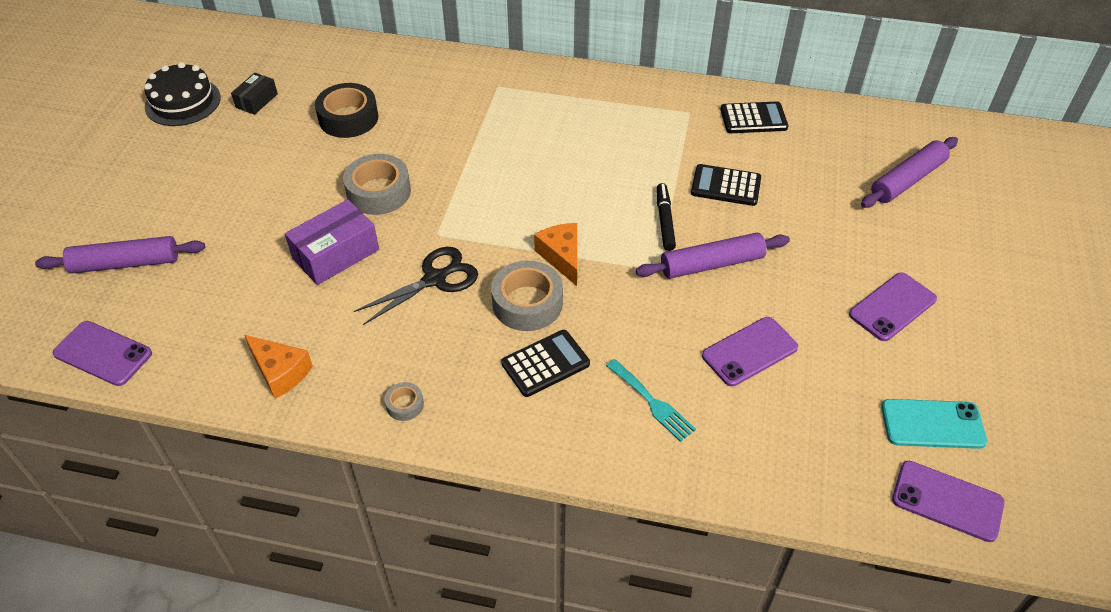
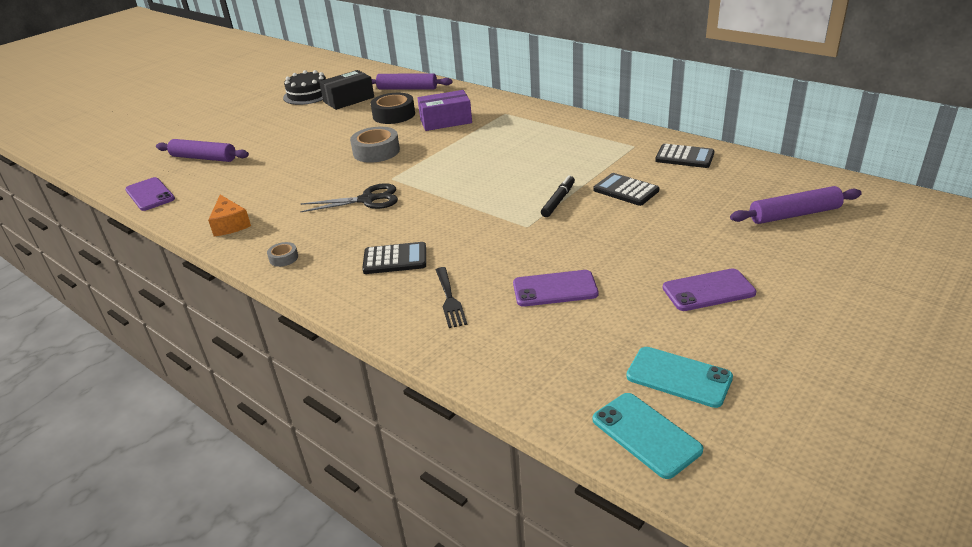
camera: 30 degrees right, 15 degrees down
black box [231,73,278,115] -> black box [319,70,374,110], size x1.70
purple box [285,199,379,285] -> purple box moved to [417,90,472,131]
grey tape [491,260,563,331] -> none
orange cheese [534,223,577,286] -> none
turquoise fork [606,359,696,442] -> black fork [436,267,467,328]
purple rolling pin [636,233,790,279] -> purple rolling pin moved to [371,74,452,90]
purple phone [892,461,1005,542] -> turquoise phone [593,393,703,479]

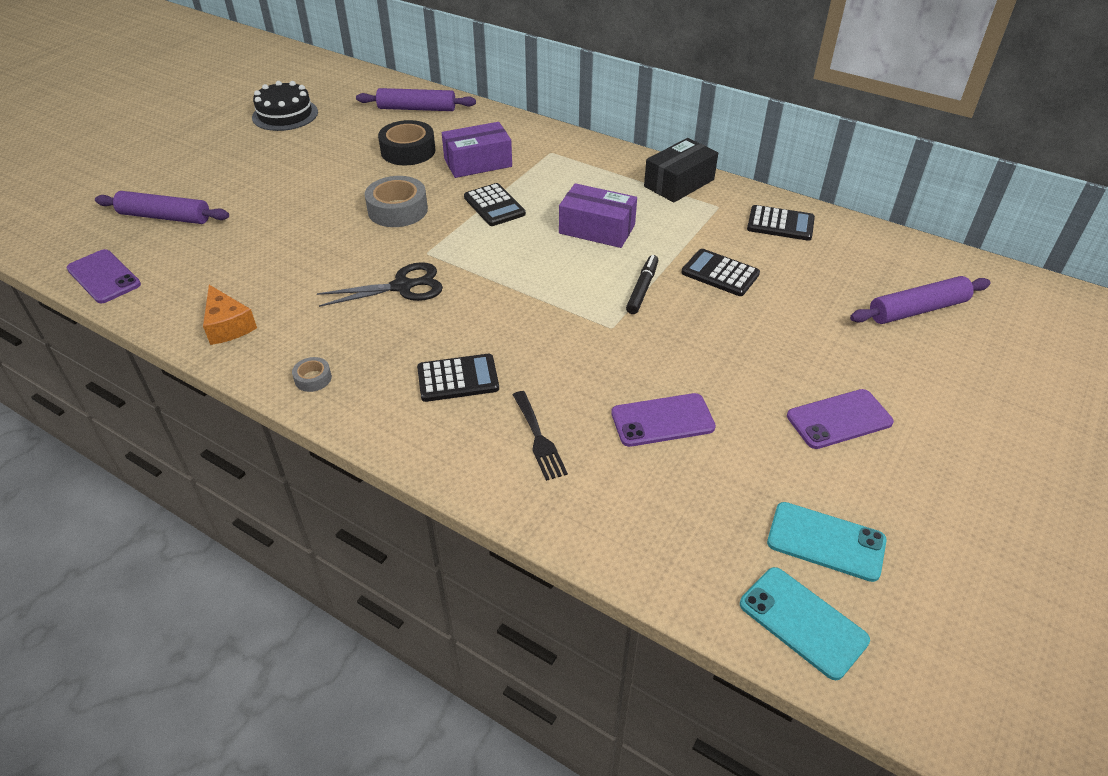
camera: 10 degrees left, 10 degrees up
black box [319,70,374,110] -> black box moved to [644,138,718,203]
none -> black calculator [464,183,526,226]
none -> purple box [559,183,637,248]

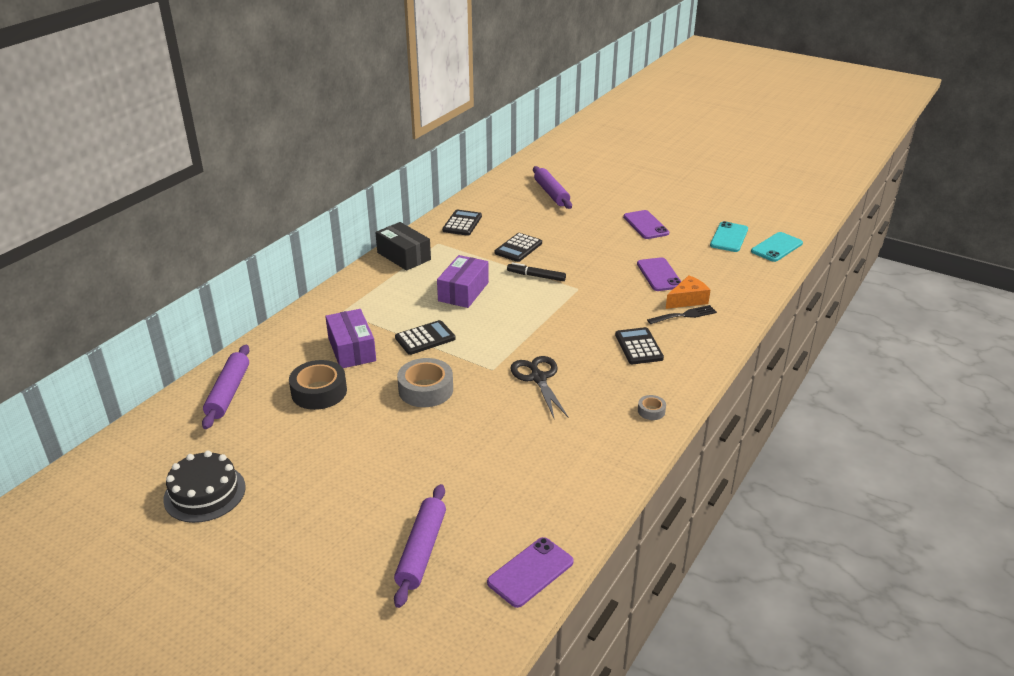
camera: 90 degrees left, 10 degrees down
orange cheese [203,285,257,345] -> orange cheese moved to [666,275,710,309]

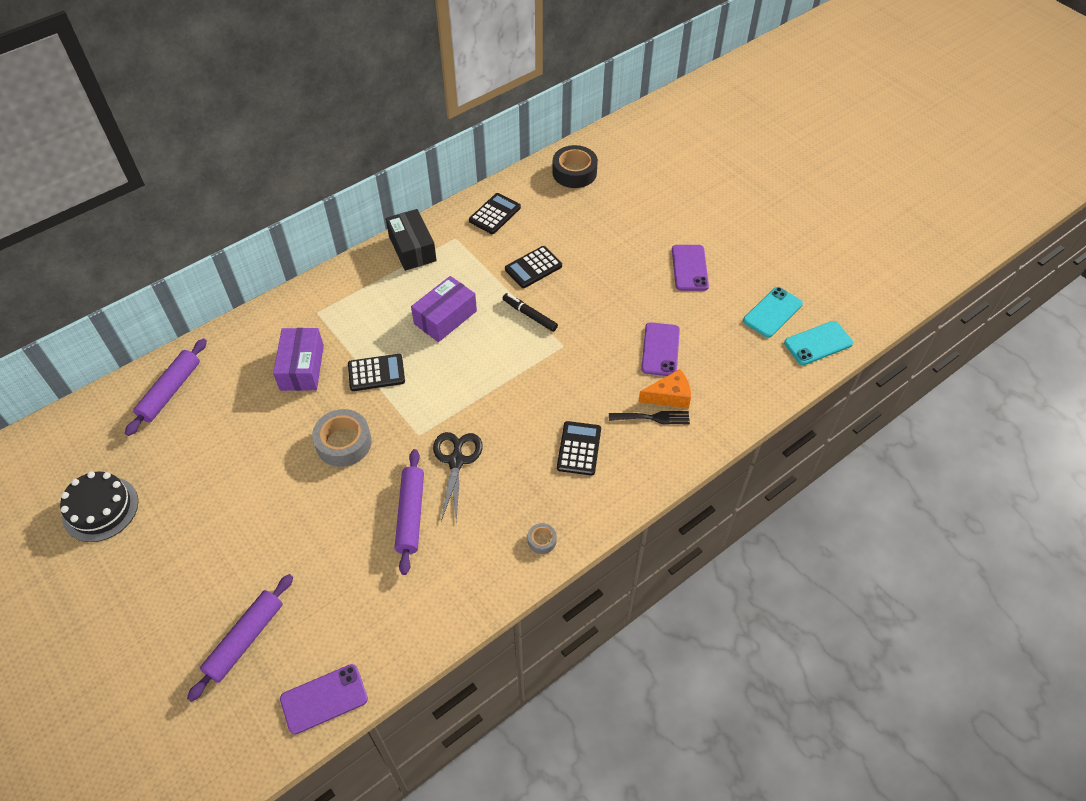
camera: 20 degrees right, 20 degrees up
black tape [289,360,347,410] -> black tape moved to [552,145,598,188]
purple rolling pin [533,166,572,209] -> purple rolling pin moved to [395,449,424,575]

